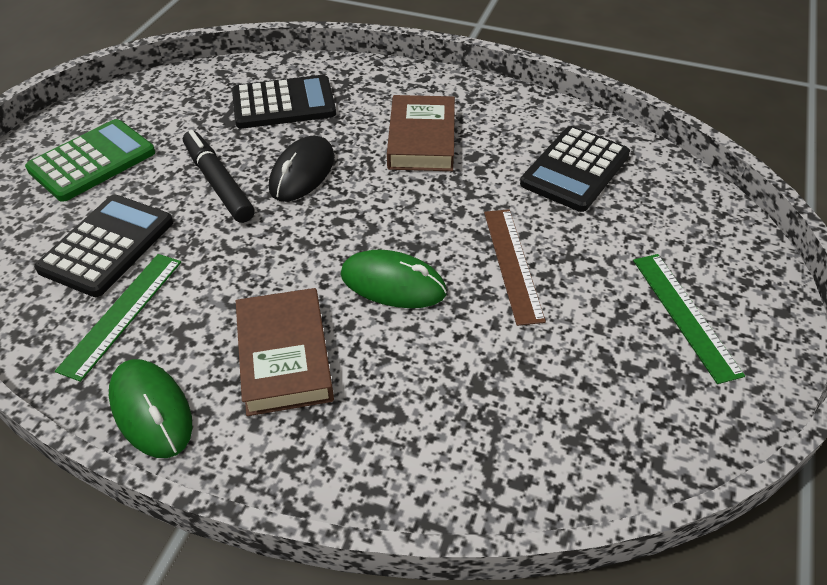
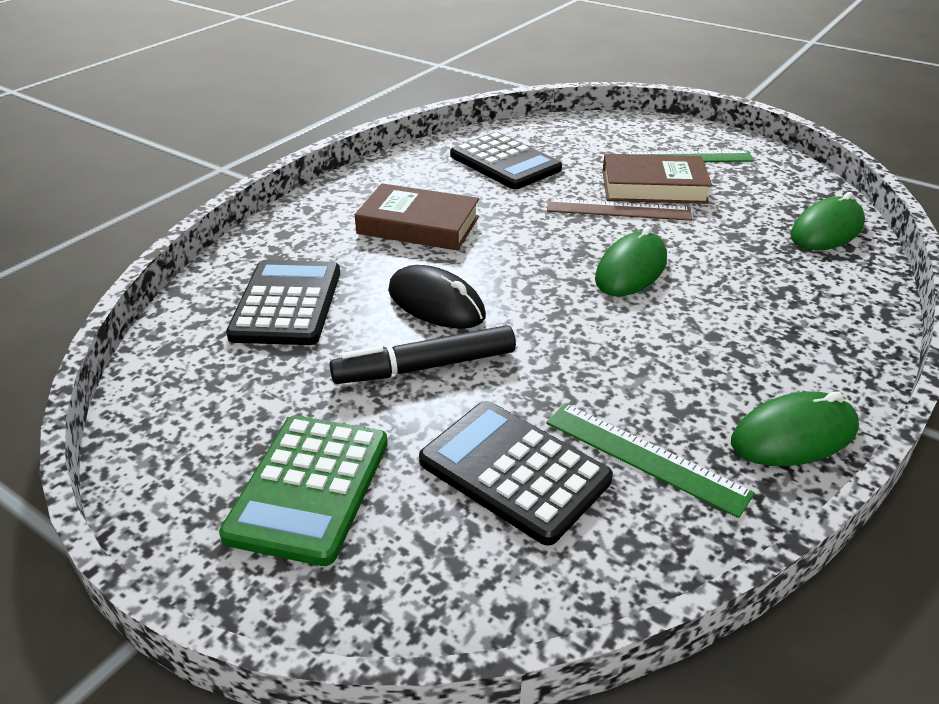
camera: 75 degrees left, 10 degrees down
green calculator [25,119,155,202] -> green calculator turned 135 degrees counterclockwise [219,415,388,566]
brown book [236,288,334,416] -> brown book moved to [602,154,712,204]
none -> green mouse [790,192,865,250]

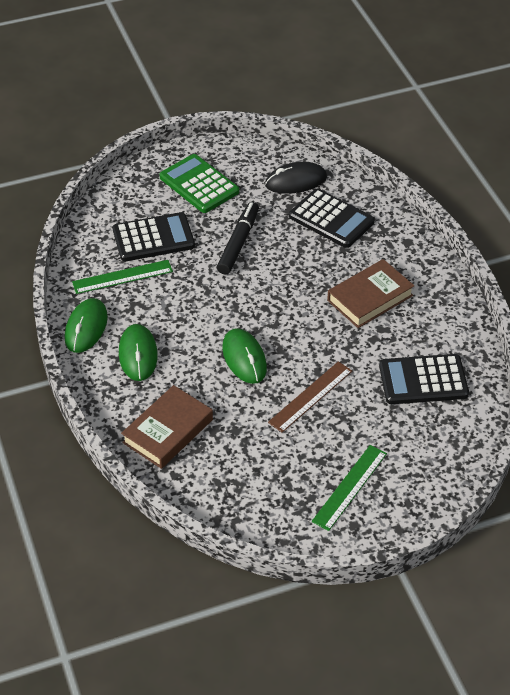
camera: 125 degrees right, 10 degrees up
black mouse [388,265,486,329] -> black mouse moved to [265,162,327,194]
brown book [602,154,712,204] -> brown book moved to [121,385,213,469]
green mouse [790,192,865,250] -> green mouse moved to [119,324,158,381]

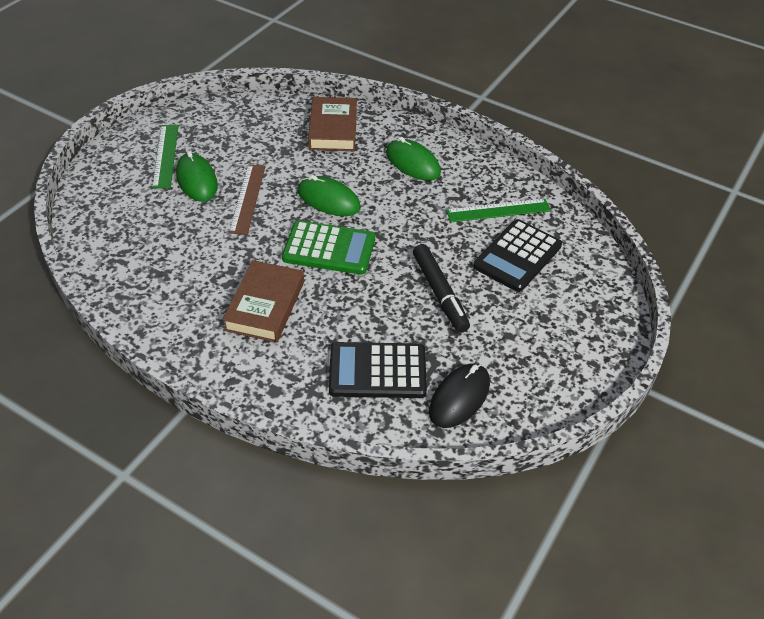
camera: 140 degrees right, 0 degrees up
green mouse [65,298,108,353] -> green mouse moved to [176,151,218,202]
green ruler [72,260,173,294] -> green ruler turned 45 degrees clockwise [446,199,551,222]
green calculator [160,154,239,213] -> green calculator moved to [282,220,375,275]
black calculator [379,354,469,404] -> none

